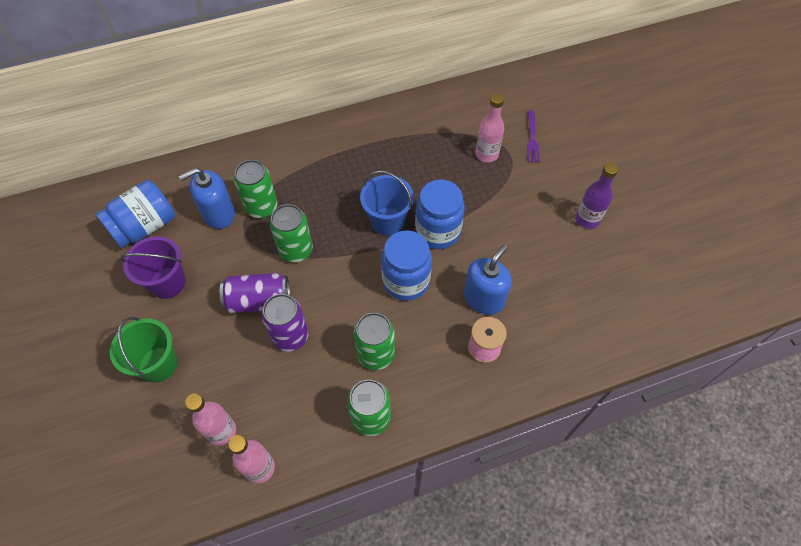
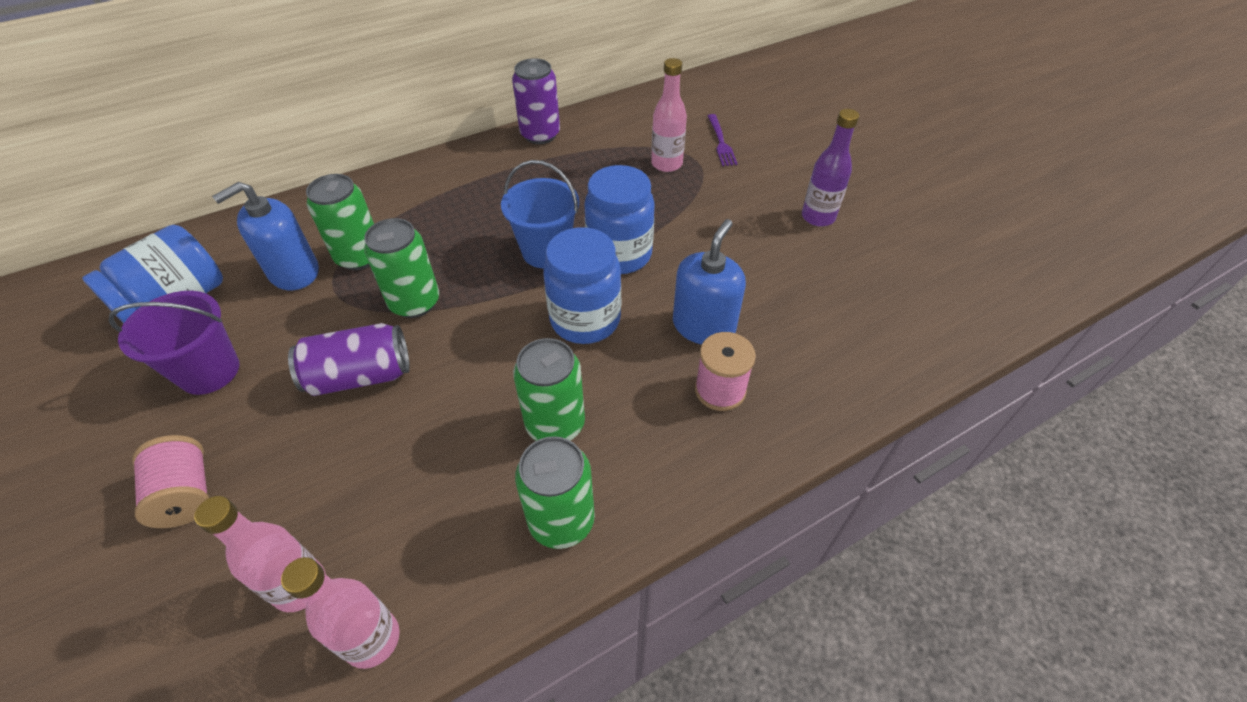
camera: 10 degrees left, 10 degrees down
green bucket [110,317,177,383] -> pink spool [132,435,209,528]
purple can [261,294,308,352] -> purple can moved to [512,58,560,144]

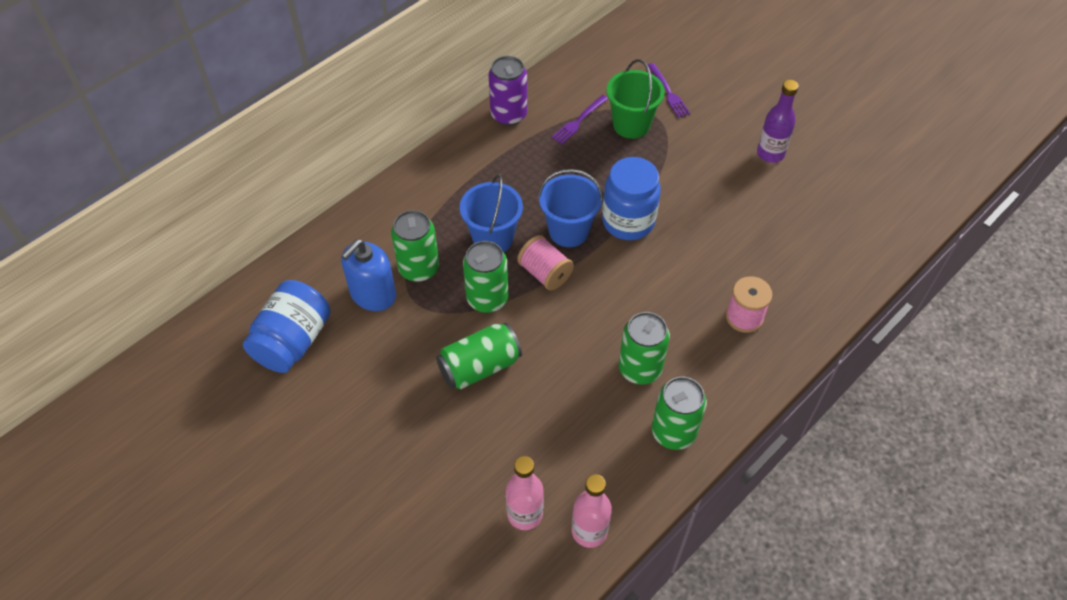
camera: 15 degrees left, 5 degrees up
purple bucket [109,291,240,395] -> none
pink spool [132,435,209,528] -> pink spool moved to [517,235,574,291]
purple can [288,323,410,396] -> green can [436,323,522,390]
blue jar [543,227,621,344] -> none
pink bottle [651,58,687,172] -> green bucket [607,59,665,139]
blue soap dispenser [673,219,746,345] -> none
none -> blue bucket [460,174,523,252]
none -> purple fork [551,95,608,144]

